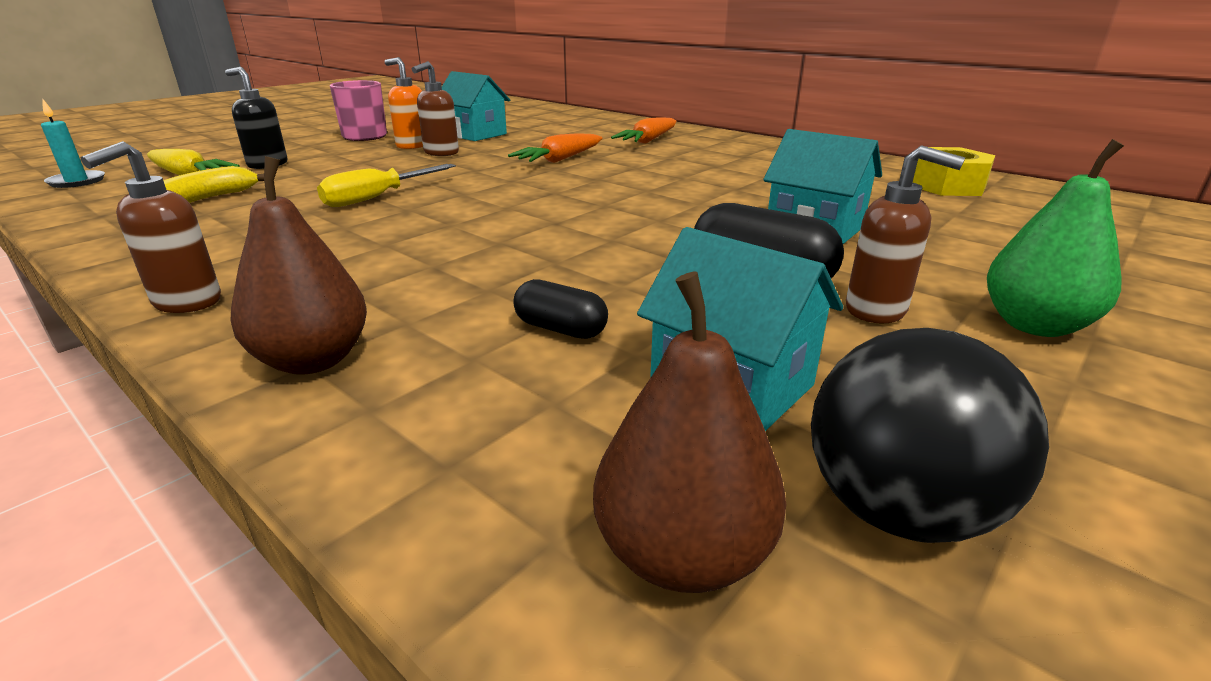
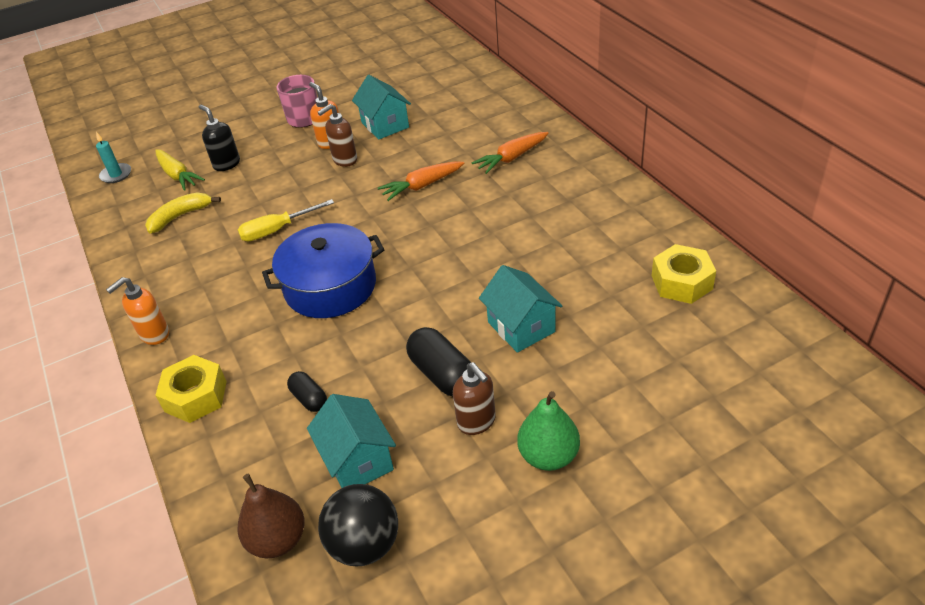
camera: 25 degrees right, 15 degrees up
brown soap dispenser [80,141,221,313] -> orange soap dispenser [106,277,169,345]
brown pear [230,156,367,375] -> yellow nut [155,355,227,423]
none -> blue pot [262,223,384,318]

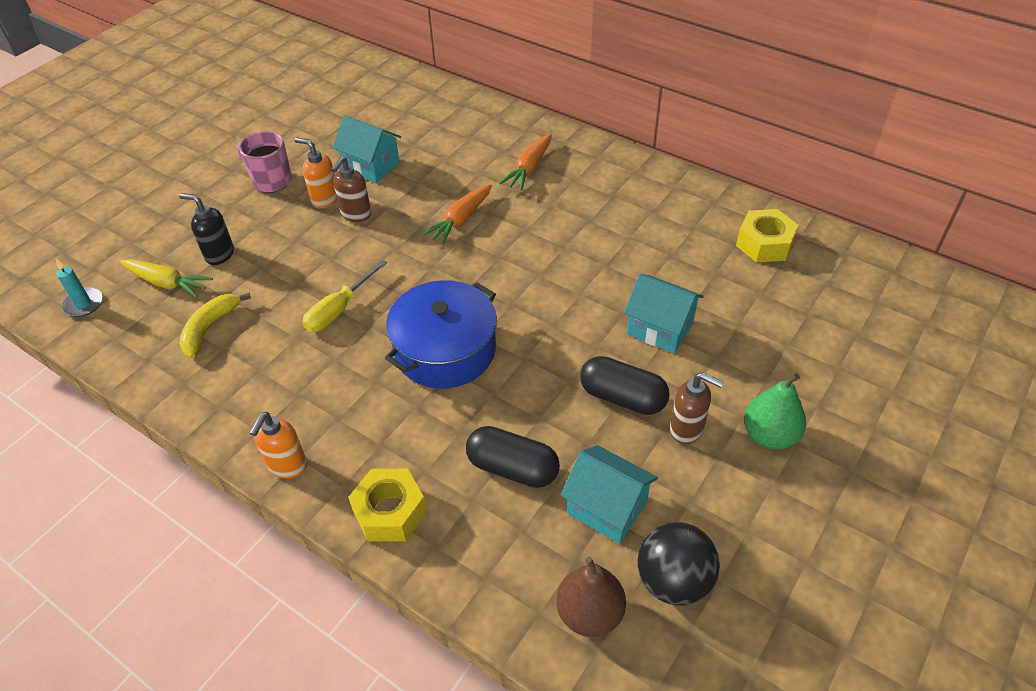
camera: 30 degrees left, 5 degrees up
black capsule [287,371,327,412] -> black capsule [466,426,560,488], size x1.71

